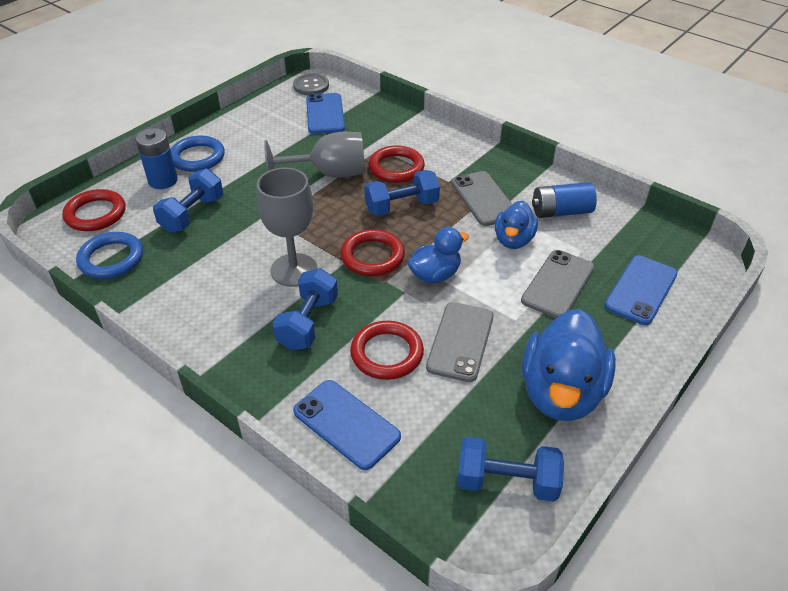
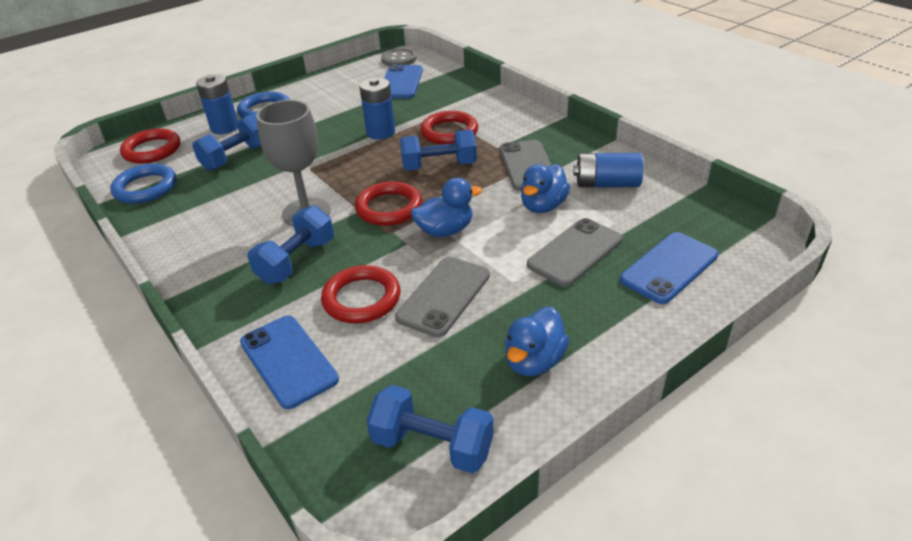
camera: 15 degrees right, 5 degrees down
grey goblet [264,132,365,178] -> blue battery [359,78,395,140]
blue duck [522,309,616,421] -> blue duck [505,307,569,376], size x0.58

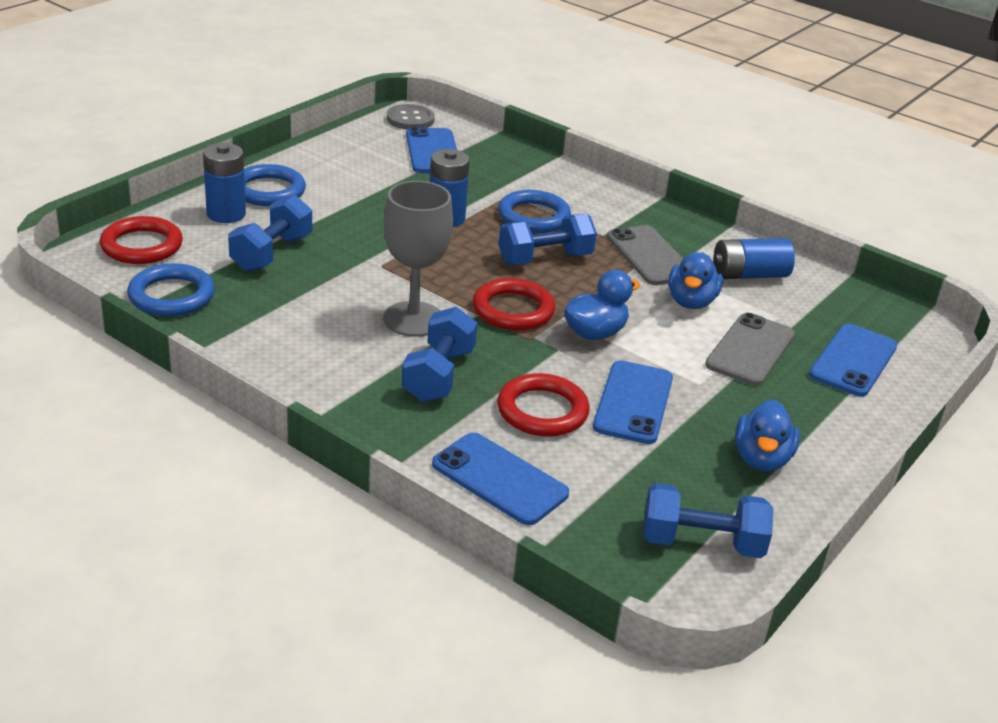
camera: 20 degrees left, 5 degrees down
grey phone [395,257,490,337] -> blue phone [593,360,673,444]
red ring [420,111,478,145] -> blue ring [498,190,571,233]

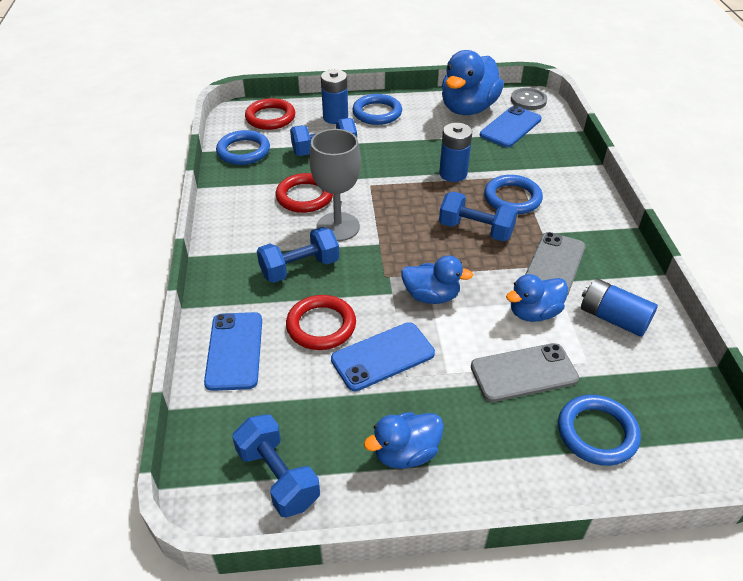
camera: 50 degrees right, 10 degrees up
red ring [473,278,555,330] -> red ring moved to [276,173,333,213]
blue phone [809,324,897,397] -> blue ring [558,395,641,466]
none -> blue duck [442,50,504,115]

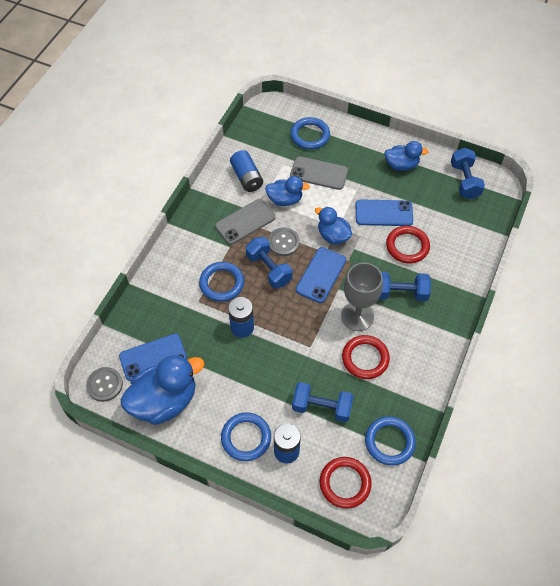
camera: 150 degrees left, 15 degrees up
blue phone [204,312,262,391] -> blue phone moved to [296,247,346,303]
none -> grey button [268,227,300,256]

